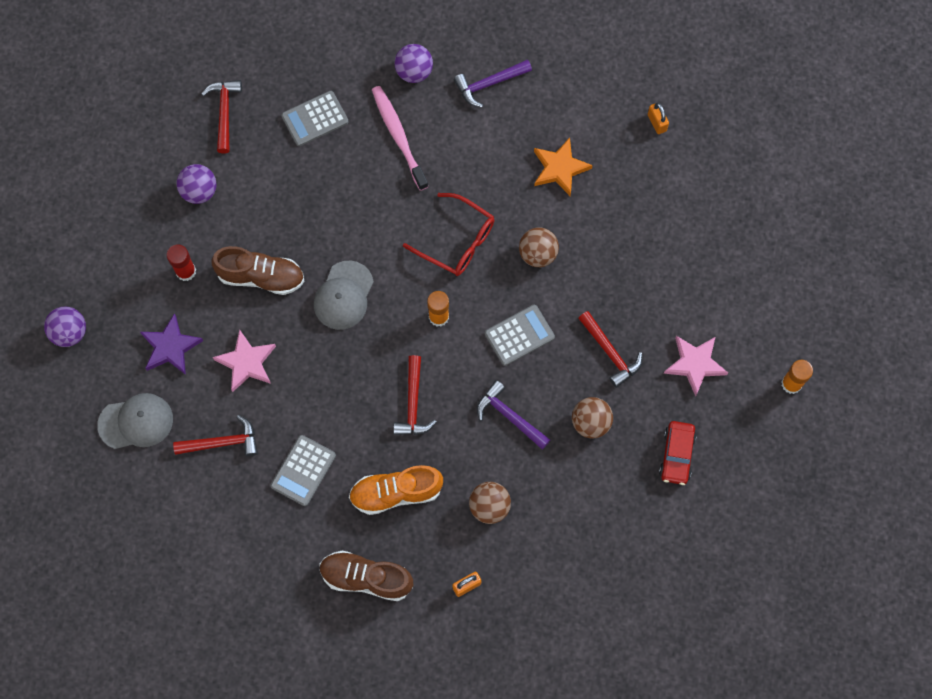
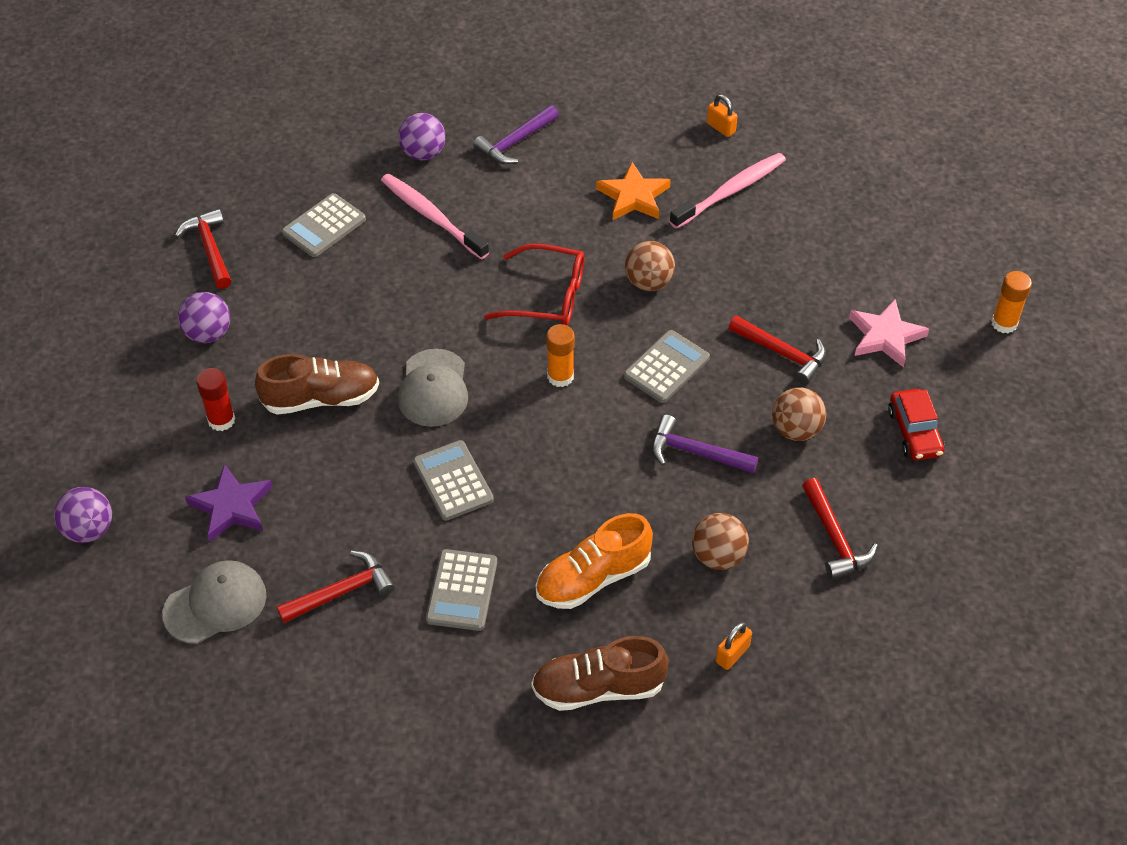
camera: 20 degrees left, 20 degrees down
pink star [213,329,276,392] -> none
red hammer [393,355,437,435] -> red hammer moved to [802,478,878,579]
none -> grey calculator [413,440,494,521]
none -> pink toothbrush [669,153,786,229]

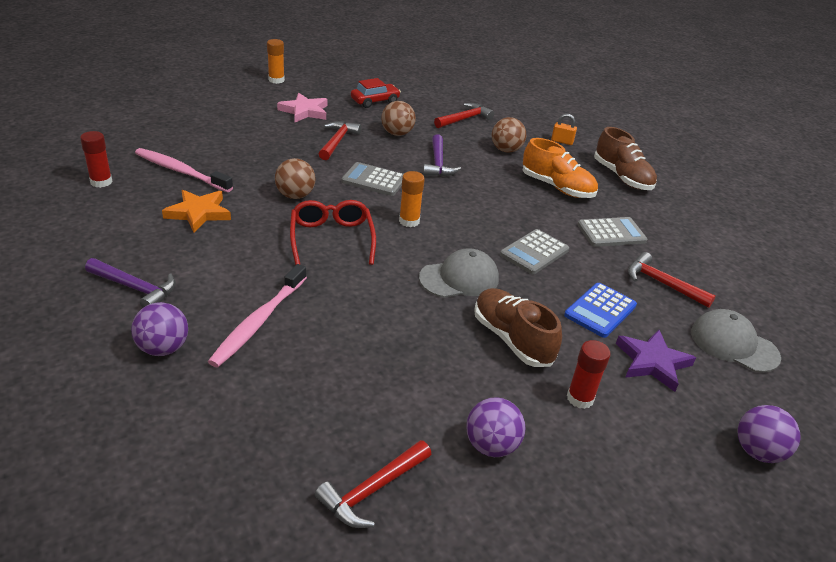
camera: 115 degrees left, 15 degrees down
grey calculator [282,193,366,257] -> none
orange padlock [707,94,738,137] -> red glue stick [80,131,112,188]
none -> blue calculator [564,283,637,338]

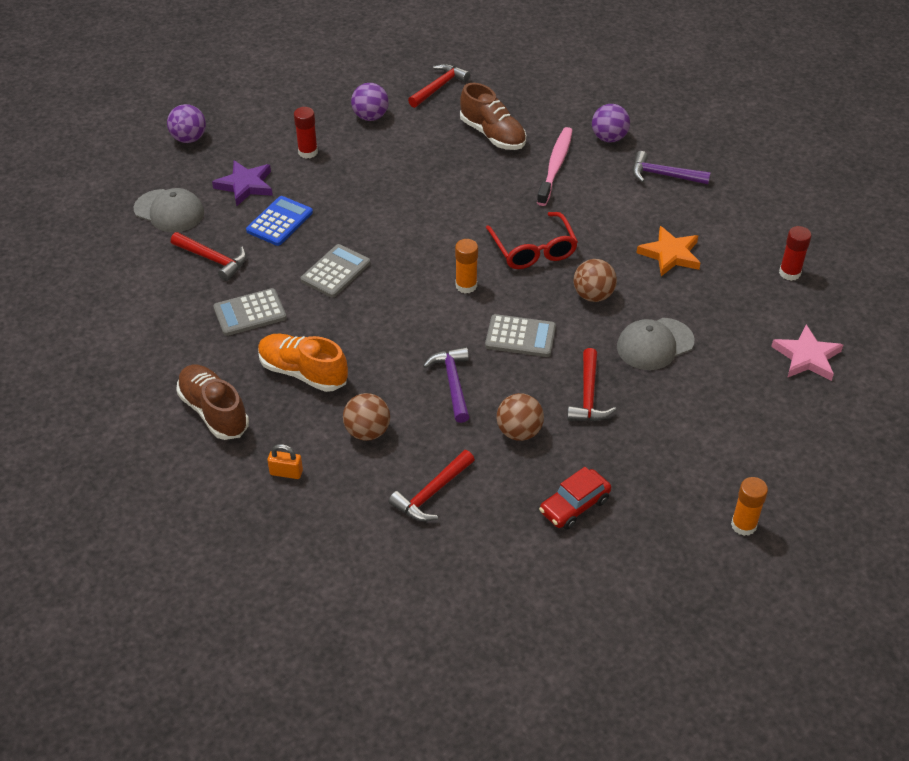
camera: 175 degrees right, 10 degrees up
pink toothbrush [135,148,233,192] -> none
pink star [277,93,328,122] -> pink star moved to [771,325,843,381]
grey cap [419,248,499,298] -> grey cap moved to [617,318,695,370]
brown shoe [474,288,562,367] -> brown shoe moved to [460,83,526,150]

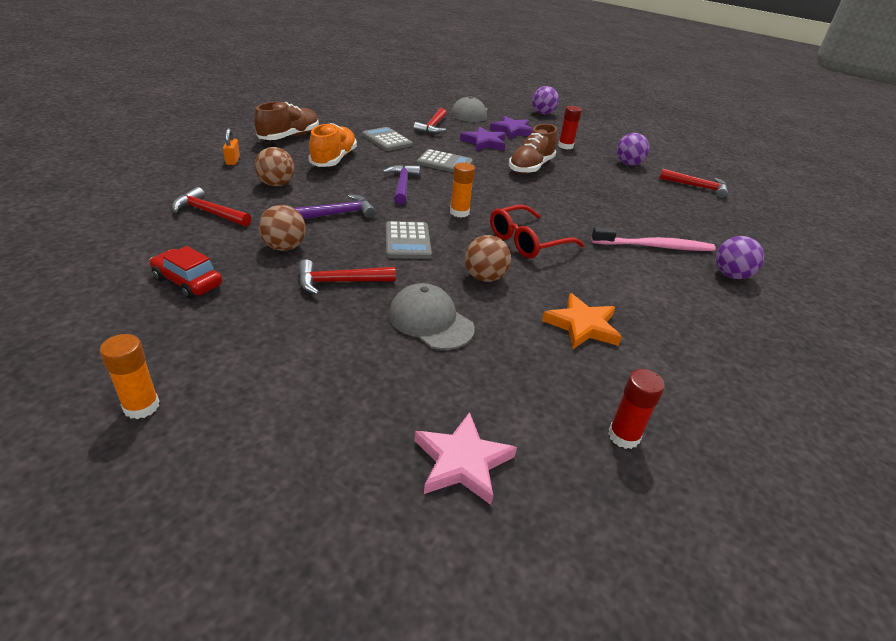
camera: 70 degrees right, 10 degrees down
blue calculator [246,196,313,246] -> purple star [460,126,505,151]
brown shoe [460,83,526,150] -> brown shoe moved to [509,124,558,174]
purple hammer [632,151,711,184] -> purple hammer moved to [383,165,420,205]

